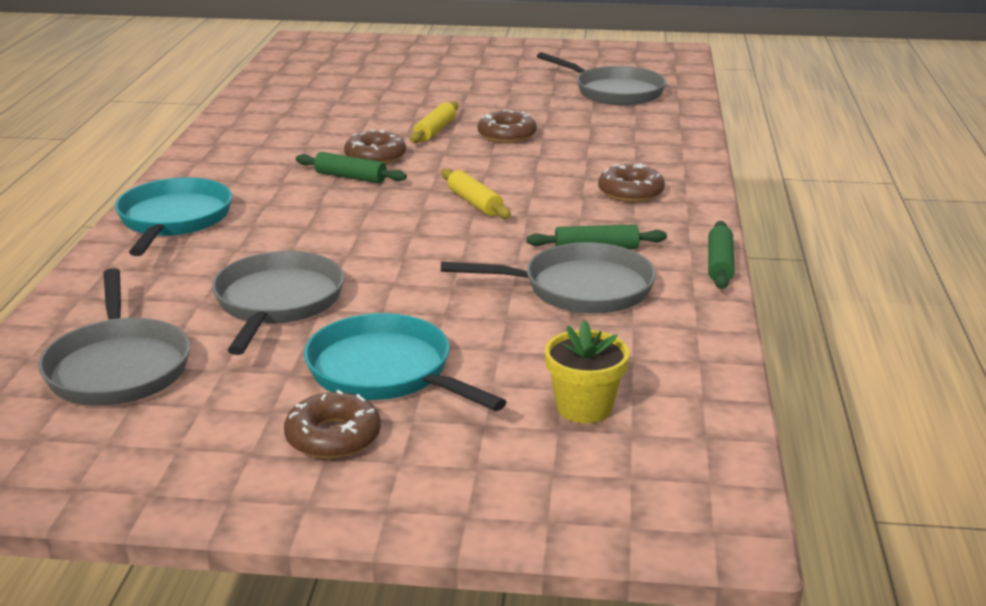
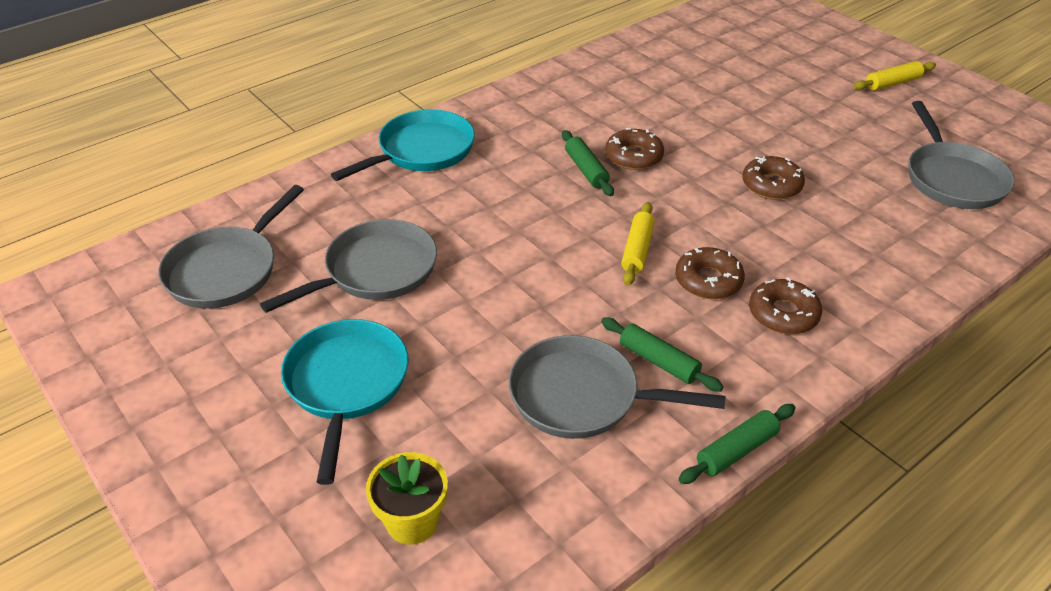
camera: 45 degrees right, 15 degrees up
brown donut [284,390,381,459] -> brown donut moved to [675,247,745,299]
yellow rolling pin [410,101,458,143] -> yellow rolling pin moved to [853,61,936,91]
grey pan [441,242,656,314] -> grey pan turned 150 degrees clockwise [509,335,726,439]

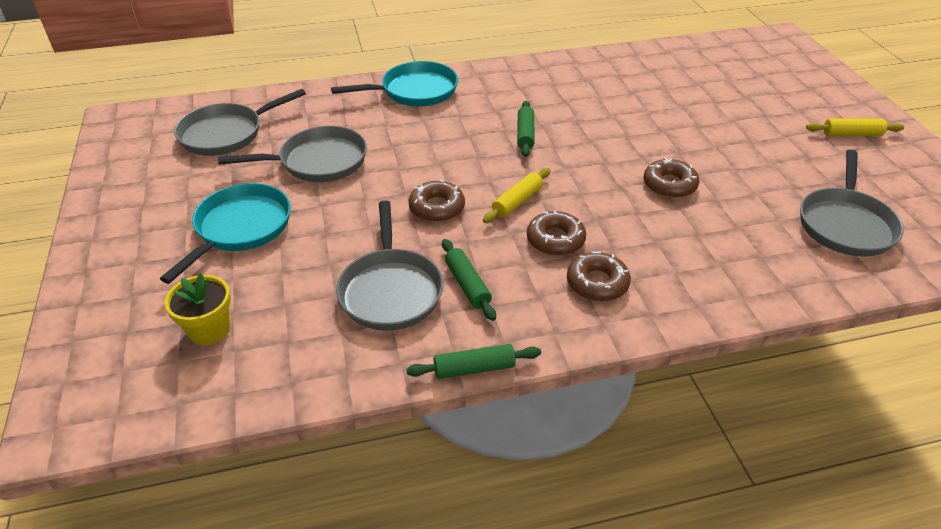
camera: 25 degrees right, 0 degrees up
grey pan [509,335,726,439] -> grey pan turned 135 degrees counterclockwise [336,201,443,331]
brown donut [605,128,664,170] -> brown donut moved to [409,180,465,222]

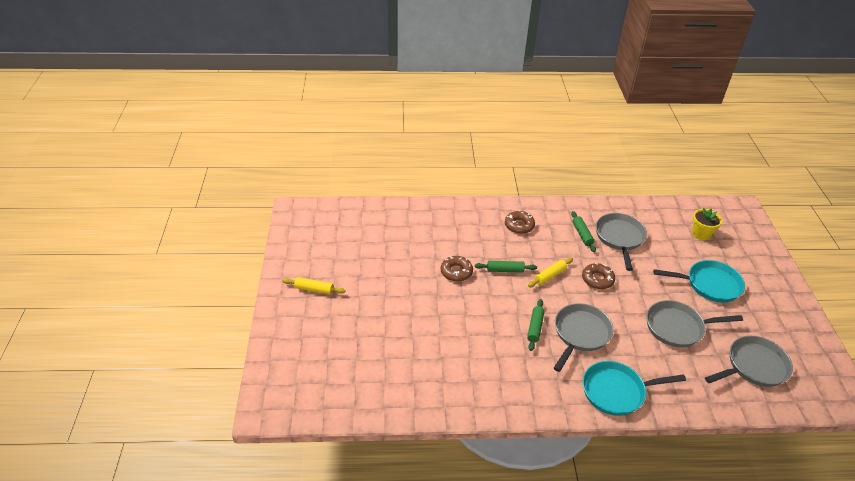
camera: 170 degrees left, 0 degrees up
turquoise pan [160,183,291,284] -> turquoise pan turned 120 degrees counterclockwise [653,260,745,302]
green rolling pin [406,344,541,379] -> green rolling pin moved to [475,261,537,273]
brown donut [527,210,586,256] -> none
grey pan [800,150,904,257] -> grey pan moved to [553,303,613,372]

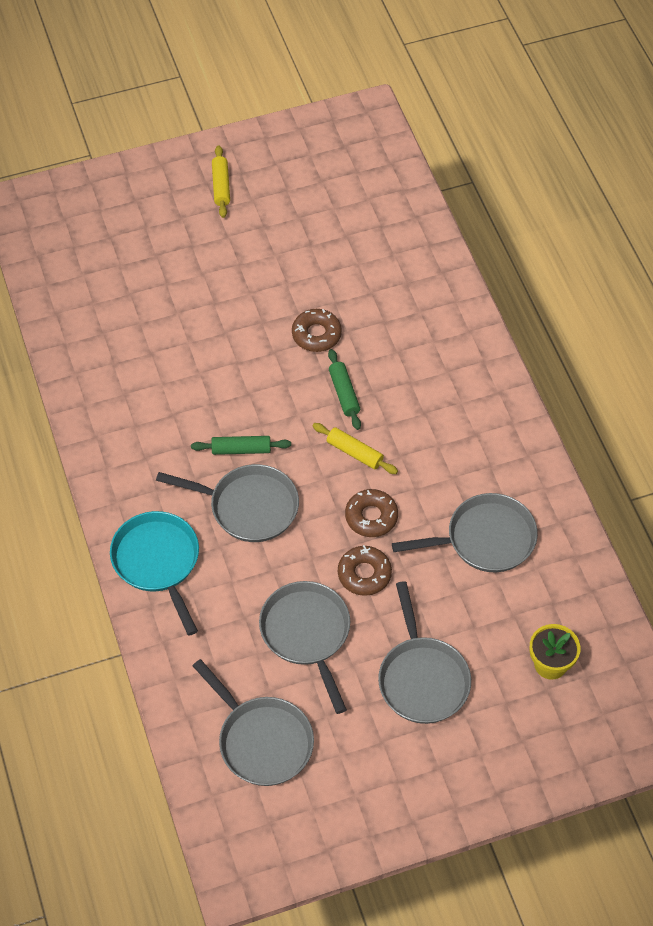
camera: 75 degrees right, 15 degrees up
brown donut [505,210,535,234] -> brown donut moved to [338,545,392,596]
green rolling pin [571,211,596,252] -> none
turquoise pan [653,260,745,302] -> grey pan [378,581,471,724]

